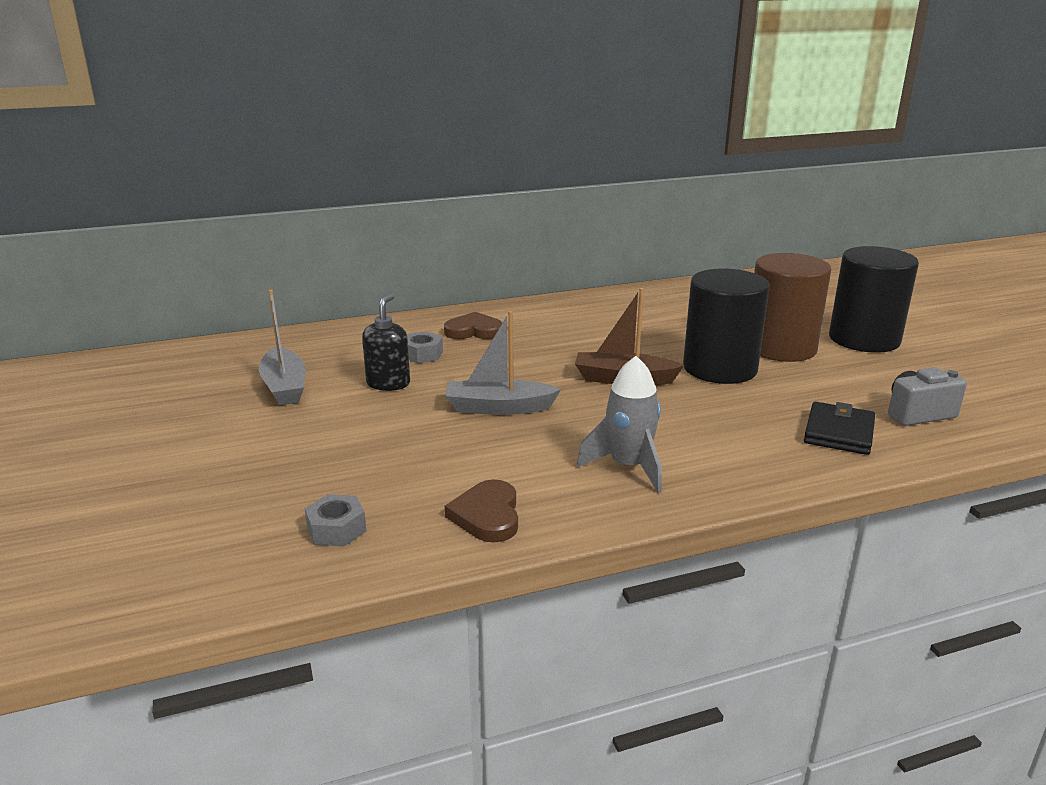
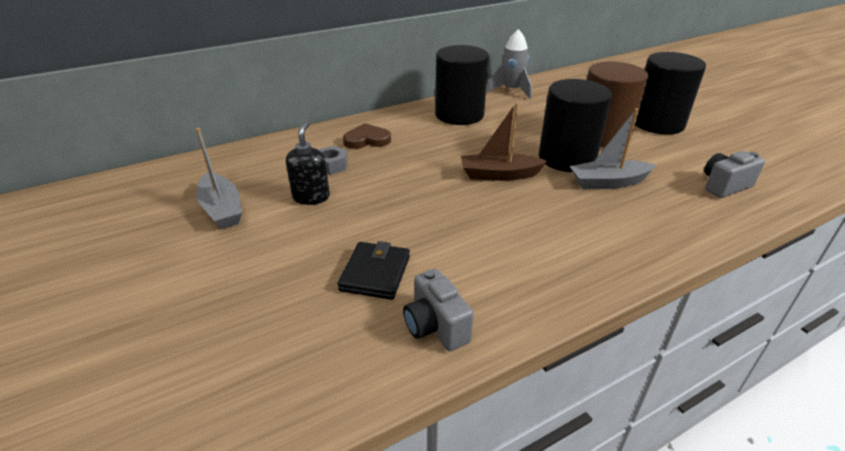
camera: 10 degrees left, 10 degrees up
grey nut [305,494,367,547] -> none
grey boat [445,311,561,415] -> grey boat moved to [570,108,656,189]
brown heart [445,480,518,543] -> grey camera [403,269,474,351]
grey rocket [577,356,662,493] -> grey rocket moved to [487,29,532,99]
black wallet [804,402,875,455] -> black wallet moved to [338,241,410,300]
none -> black cylinder [435,45,489,125]

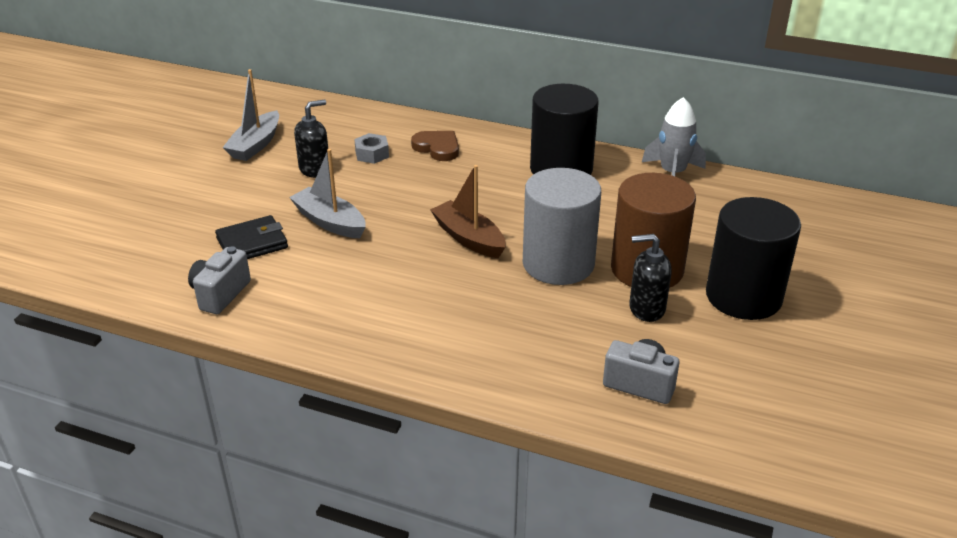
camera: 50 degrees right, 0 degrees up
black cylinder [539,79,612,172] -> grey cylinder [523,168,601,285]
grey boat [570,108,656,189] -> grey boat moved to [289,149,366,238]
none -> black soap dispenser [629,234,672,322]

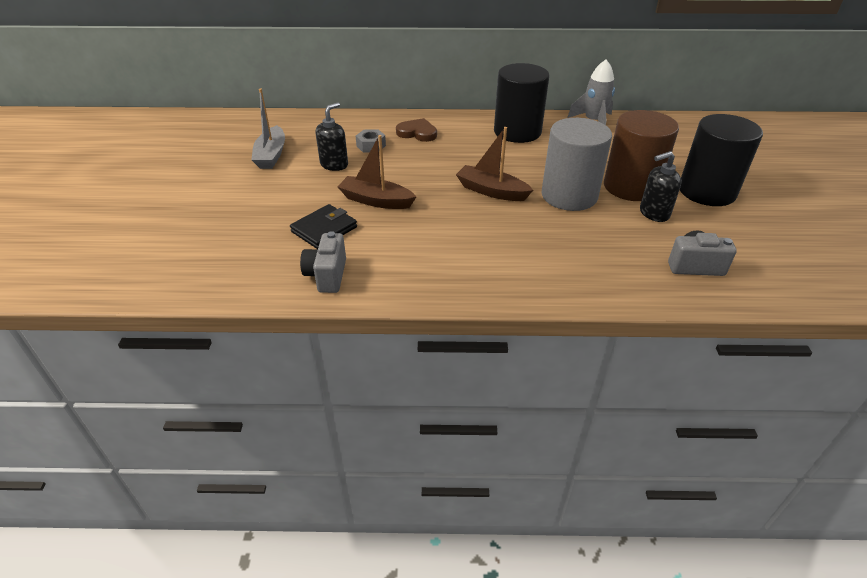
camera: 20 degrees left, 5 degrees up
grey boat [289,149,366,238] -> brown boat [338,135,416,209]

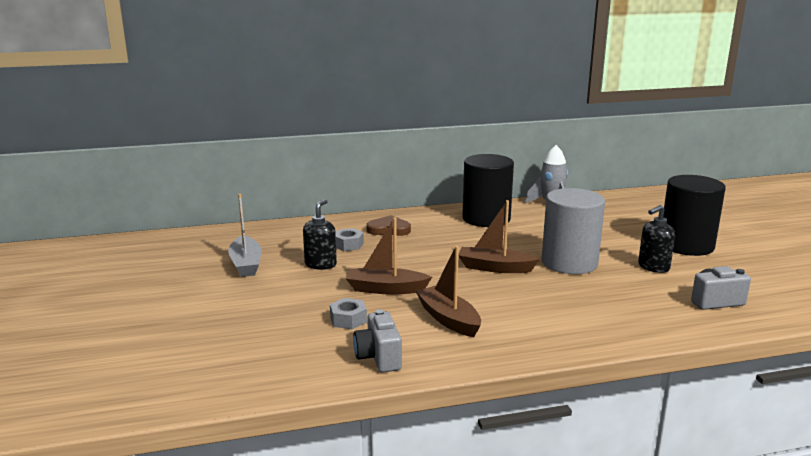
camera: 15 degrees left, 20 degrees down
black wallet [290,204,357,249] -> grey nut [330,298,367,329]
brown cylinder [604,110,679,201] -> none
none -> brown boat [416,246,481,337]

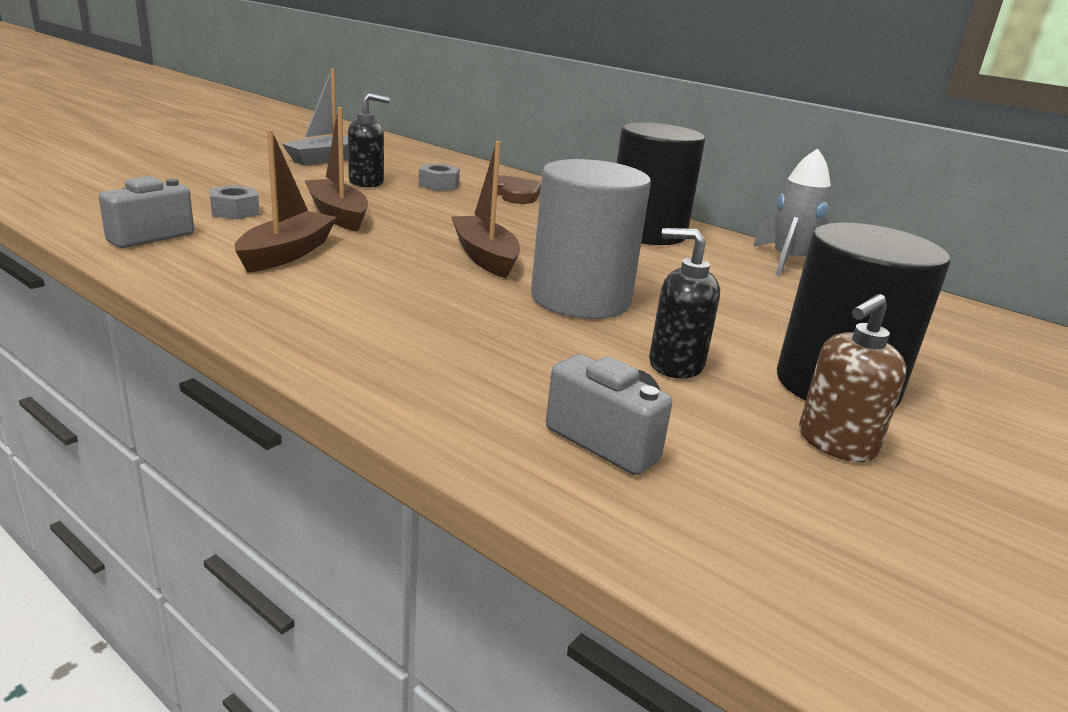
camera: 50 degrees right, 5 degrees up
none -> brown soap dispenser [799,294,907,462]

